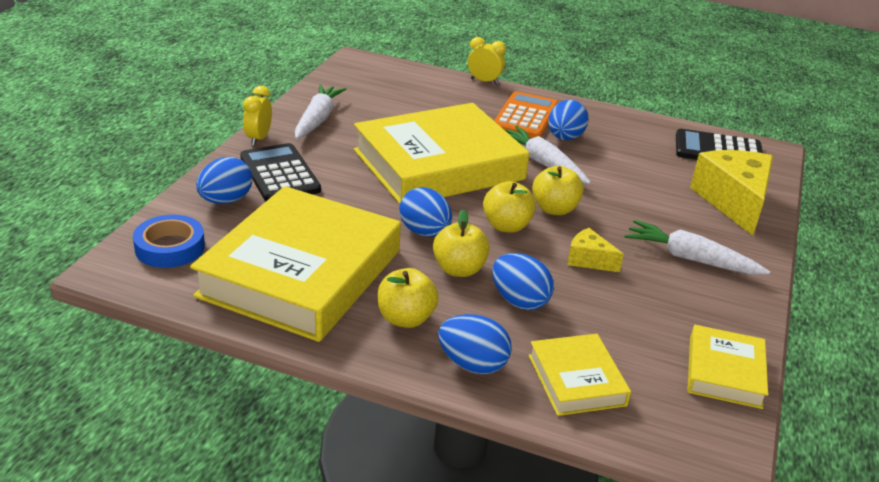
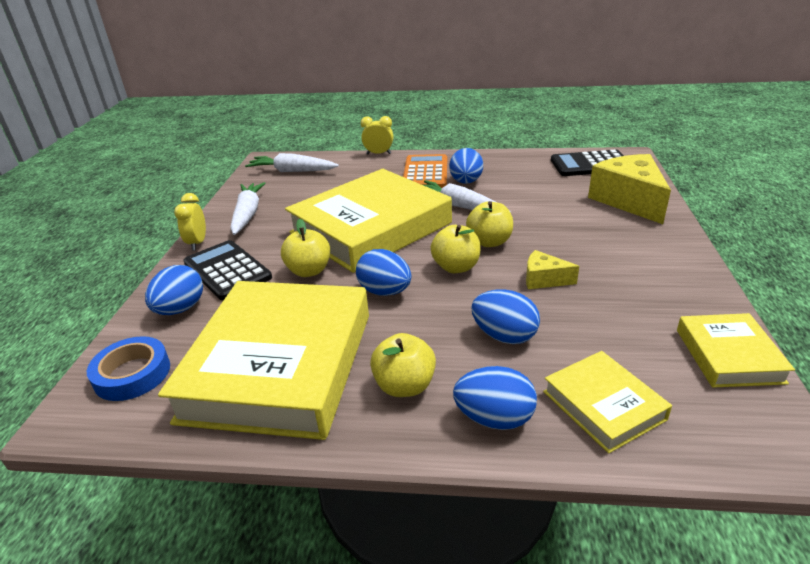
camera: 10 degrees left, 0 degrees up
yellow apple [433,209,490,277] -> yellow apple moved to [281,219,330,277]
white carrot [625,220,770,275] -> white carrot moved to [245,153,339,172]

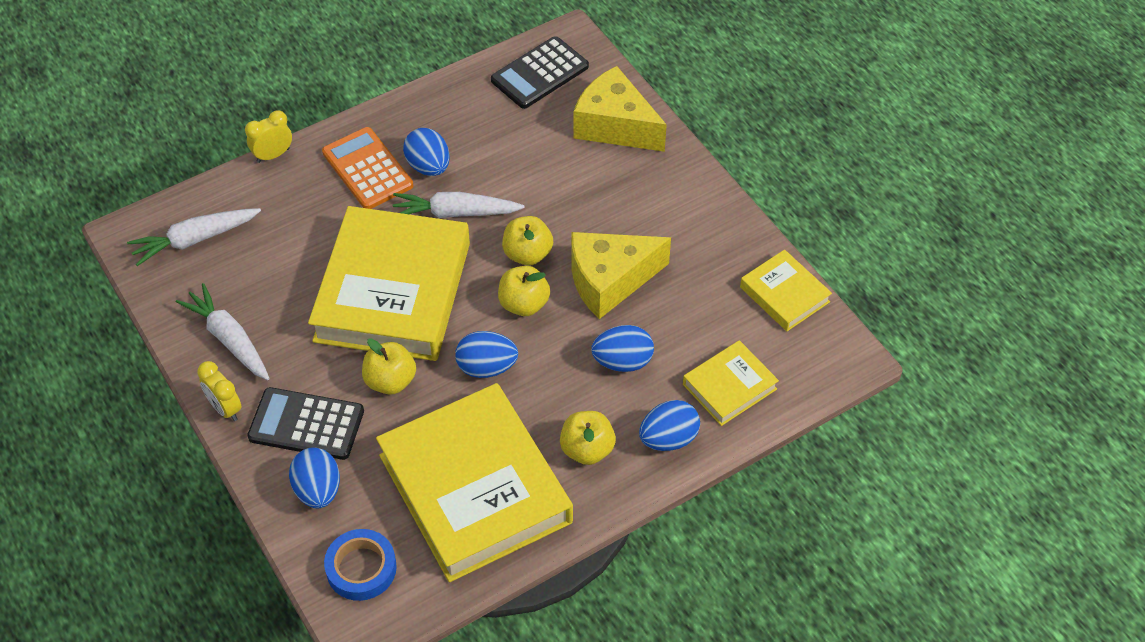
camera: 40 degrees left, 20 degrees up
yellow cheese [526,250,579,289] -> yellow cheese [571,232,671,319], size x2.02
yellow book [543,351,672,453] -> yellow book turned 60 degrees counterclockwise [683,340,779,426]

